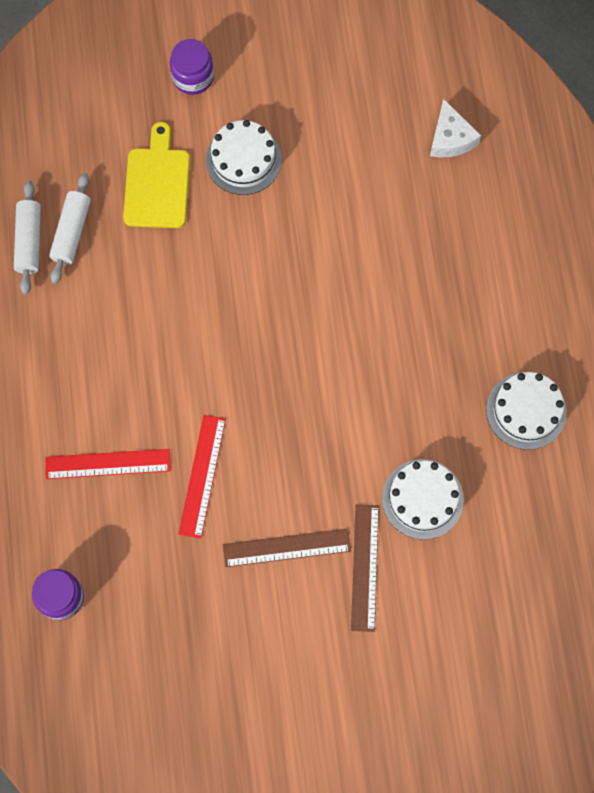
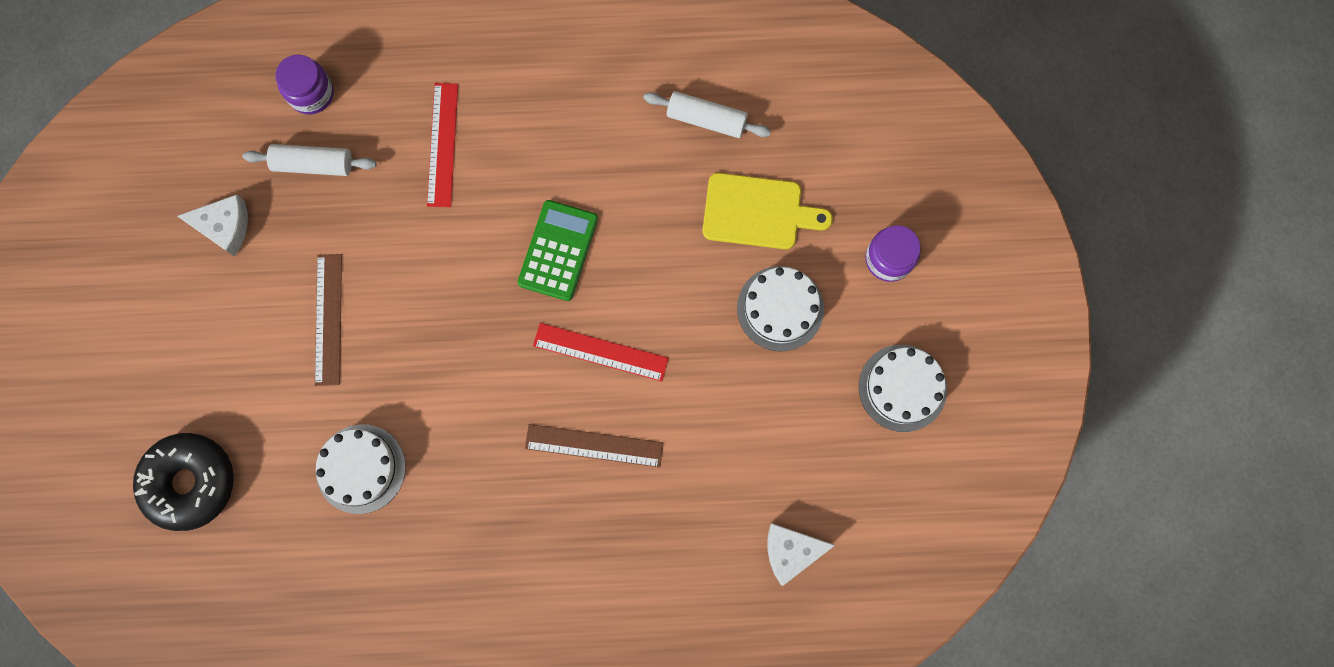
camera: 95 degrees right, 5 degrees up
white rolling pin [14,180,41,295] -> white rolling pin moved to [243,144,377,176]
red ruler [179,415,226,539] -> red ruler moved to [533,323,669,382]
brown ruler [351,504,379,632] -> brown ruler moved to [525,424,664,468]
white cake [486,372,567,450] -> white cake moved to [859,345,947,432]
none -> black donut [133,433,234,531]
none -> white cheese [177,195,248,257]
none -> green calculator [518,200,598,301]

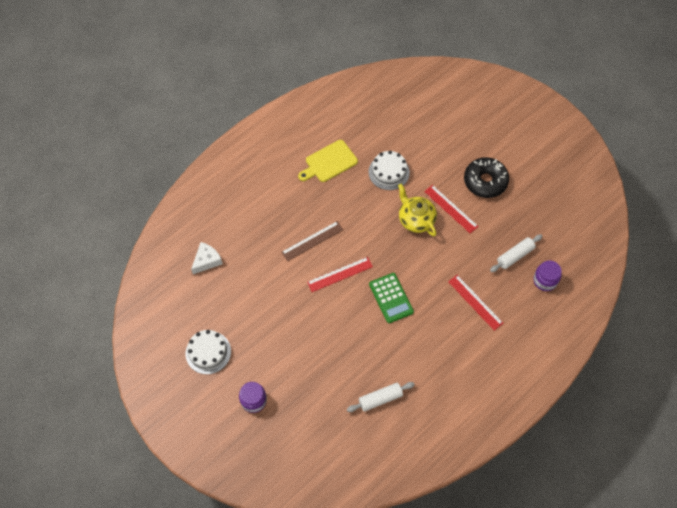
camera: 140 degrees right, 15 degrees down
black donut [133,433,234,531] -> black donut moved to [464,157,509,198]
white cheese [177,195,248,257] -> none
brown ruler [315,254,342,386] -> red ruler [424,185,479,233]
yellow cutting board [702,173,833,249] -> yellow cutting board moved to [298,140,358,182]
white cake [737,266,824,352] -> none
none -> yellow teapot [398,184,437,236]

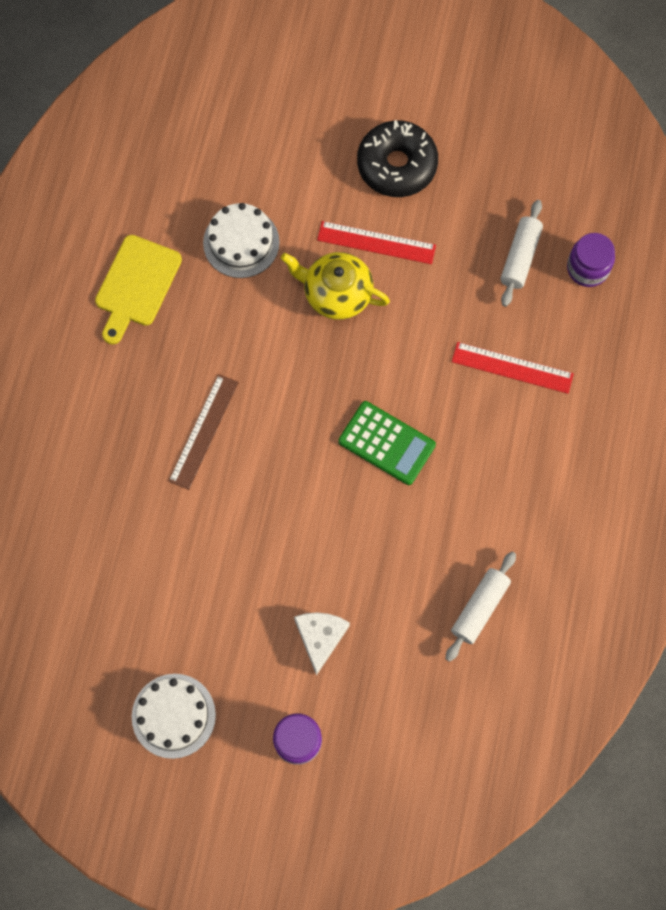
camera: 35 degrees left, 10 degrees up
white cheese [191,242,223,274] -> white cheese moved to [294,612,350,675]
red ruler [307,257,373,292] -> none

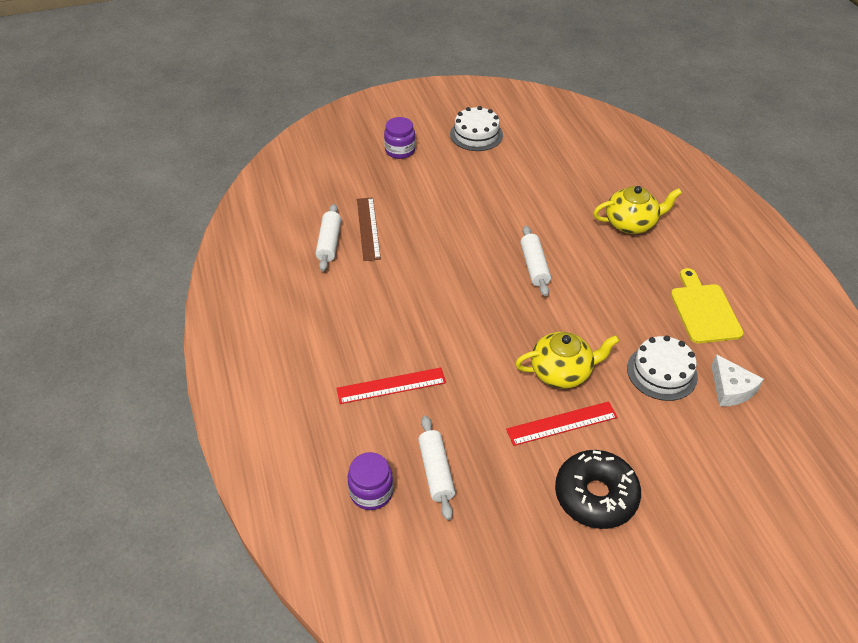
camera: 150 degrees right, 25 degrees down
brown ruler [169,374,239,490] -> brown ruler moved to [357,197,381,261]
white cheese [294,612,350,675] -> white cheese moved to [711,354,764,406]
green calculator [338,401,436,485] -> none
none -> white rolling pin [520,226,551,296]
none -> yellow teapot [593,186,682,234]

